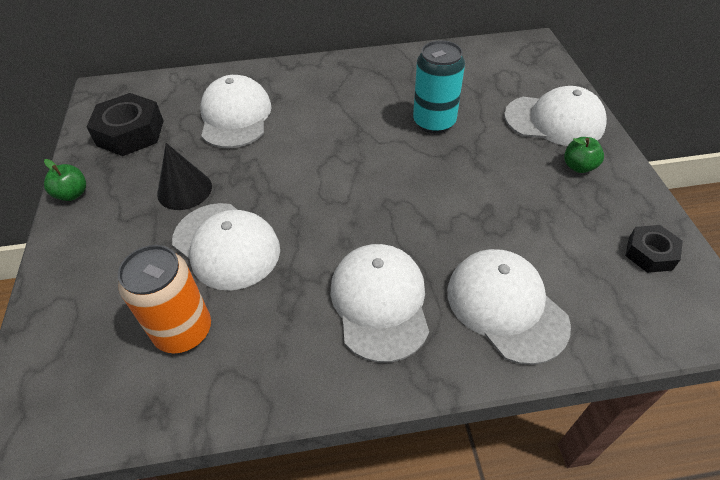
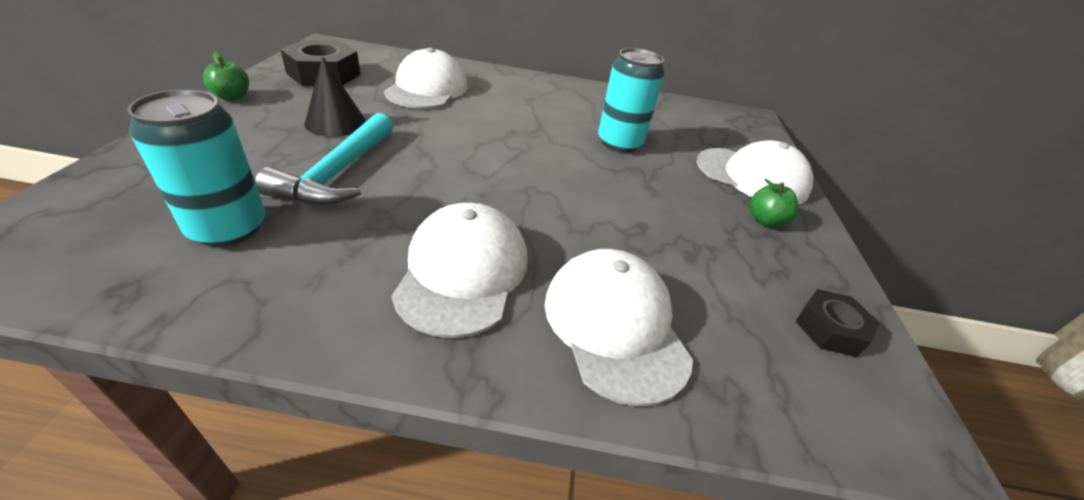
camera: 10 degrees right, 10 degrees down
orange can [118,245,211,353] -> turquoise can [127,89,265,247]
white cap [172,203,280,291] -> turquoise hammer [255,113,393,205]

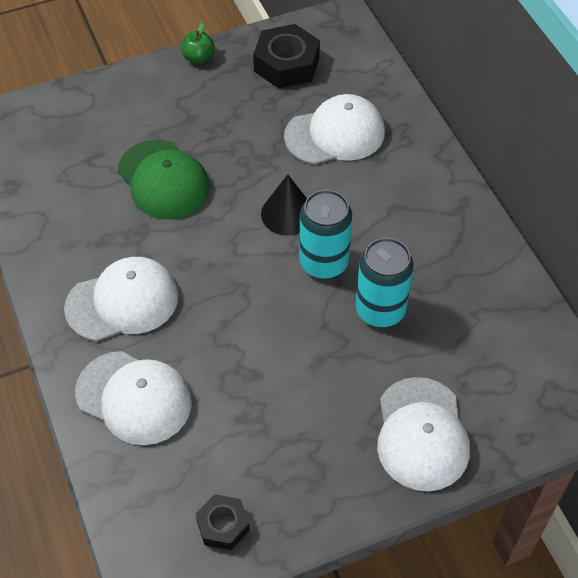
camera: 65 degrees right, 15 degrees up
turquoise can [127,89,265,247] -> turquoise can moved to [299,190,352,279]
turquoise hammer [255,113,393,205] -> green cap [118,140,210,219]
black cone [304,56,366,137] -> black cone moved to [261,174,307,236]
white cap [545,249,693,407] -> white cap turned 75 degrees clockwise [75,351,192,445]
green apple [750,179,799,227] -> none

